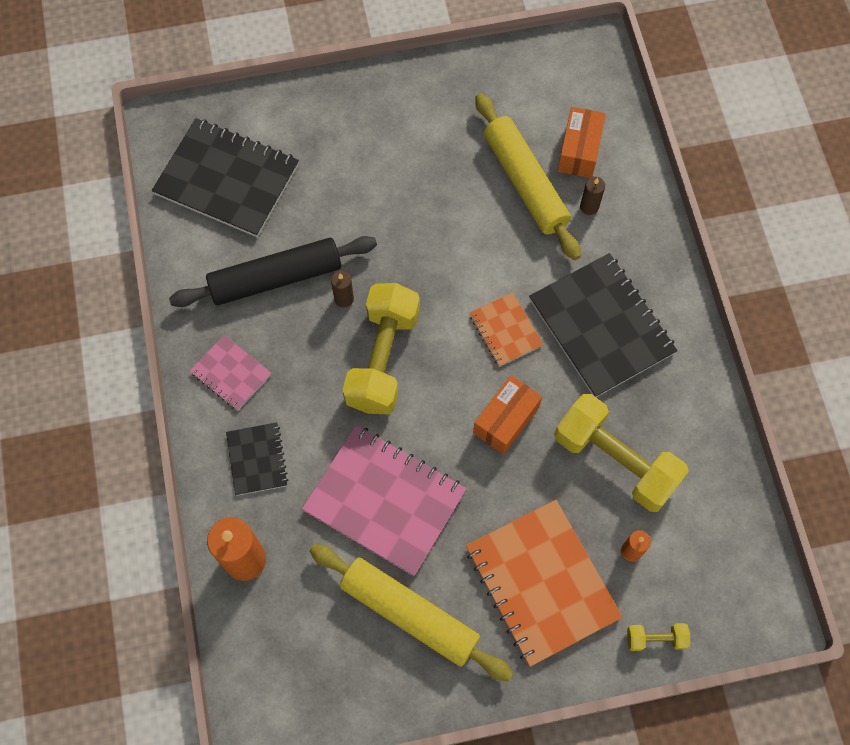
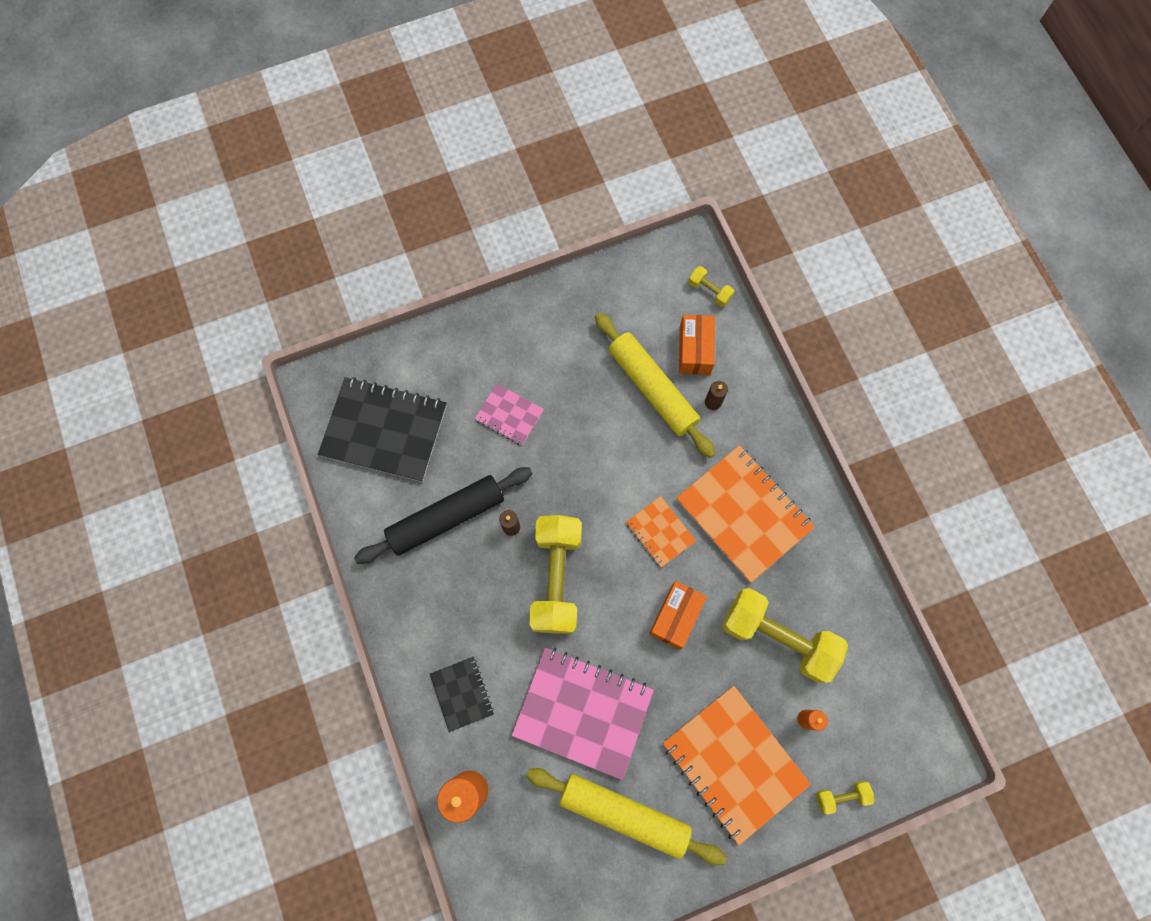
camera: 10 degrees left, 5 degrees up
pink notebook [190,335,271,411] -> pink notebook moved to [475,384,544,445]
black notebook [529,253,678,397] -> orange notebook [676,445,815,583]
none -> yellow dumbbell [688,266,734,307]

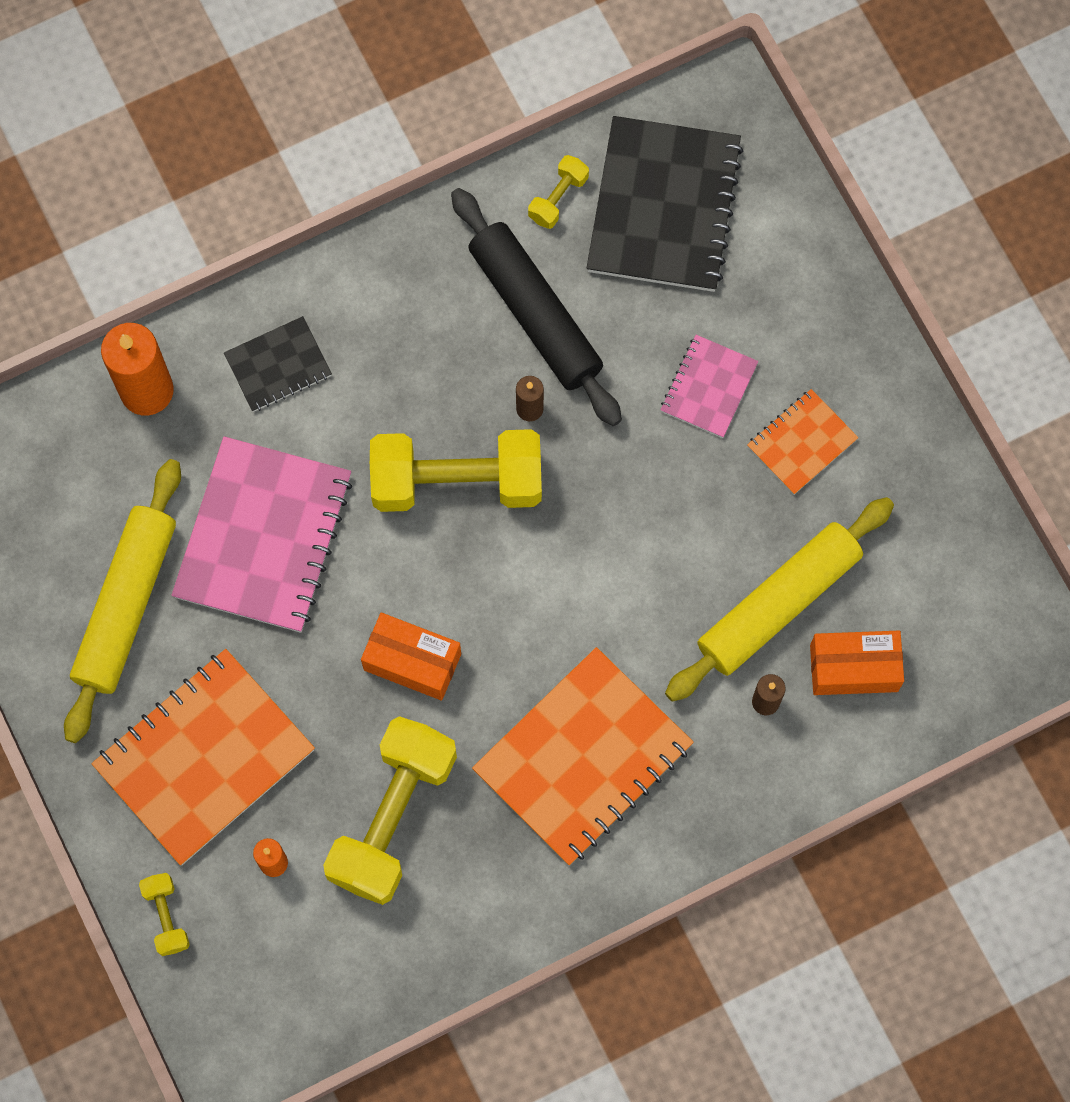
camera: 85 degrees right, 0 degrees up
orange notebook [626,496,696,568] -> orange notebook moved to [747,389,858,495]
yellow dumbbell [688,266,734,307] -> yellow dumbbell moved to [528,155,589,229]

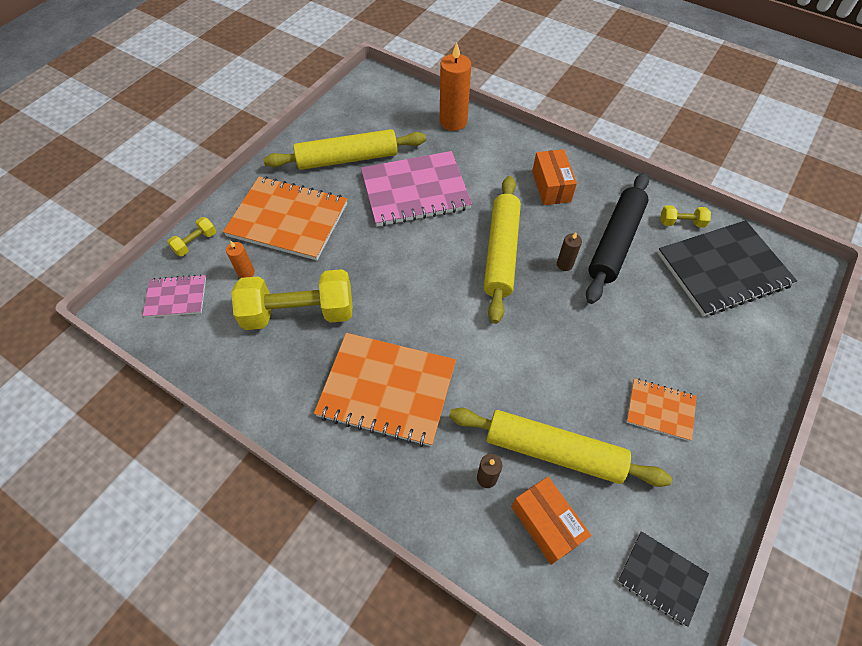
camera: 60 degrees right, 15 degrees down
black notebook [224,316,332,412] -> black notebook moved to [618,531,709,627]
orange box [361,613,461,700] -> orange box moved to [532,149,577,205]
yellow dumbbell [370,429,542,512] -> yellow rolling pin [484,176,521,324]
pink notebook [661,335,758,438] -> pink notebook moved to [143,274,206,318]

